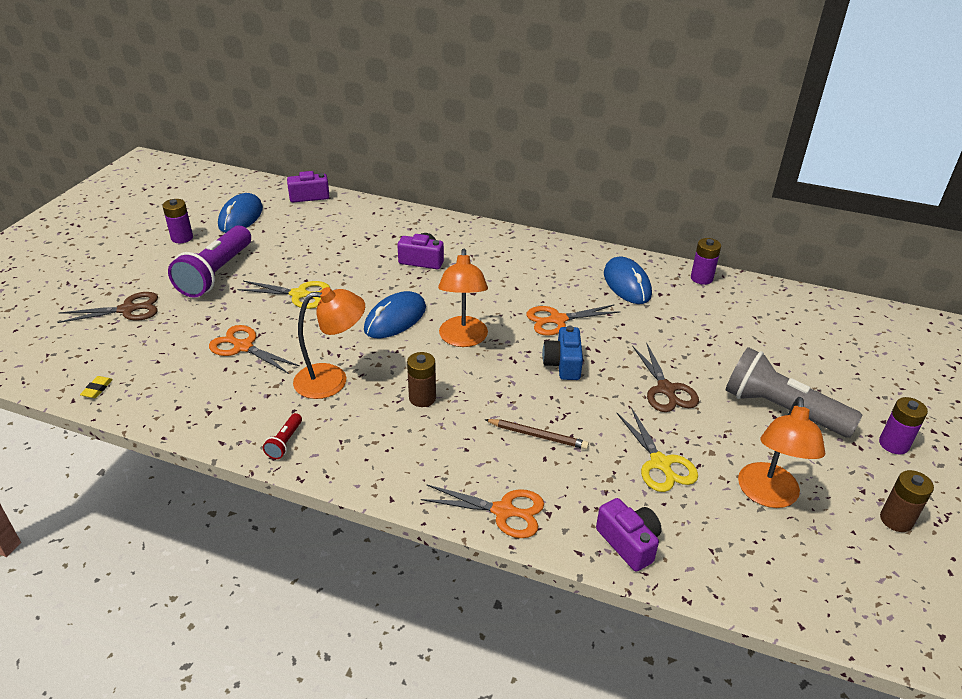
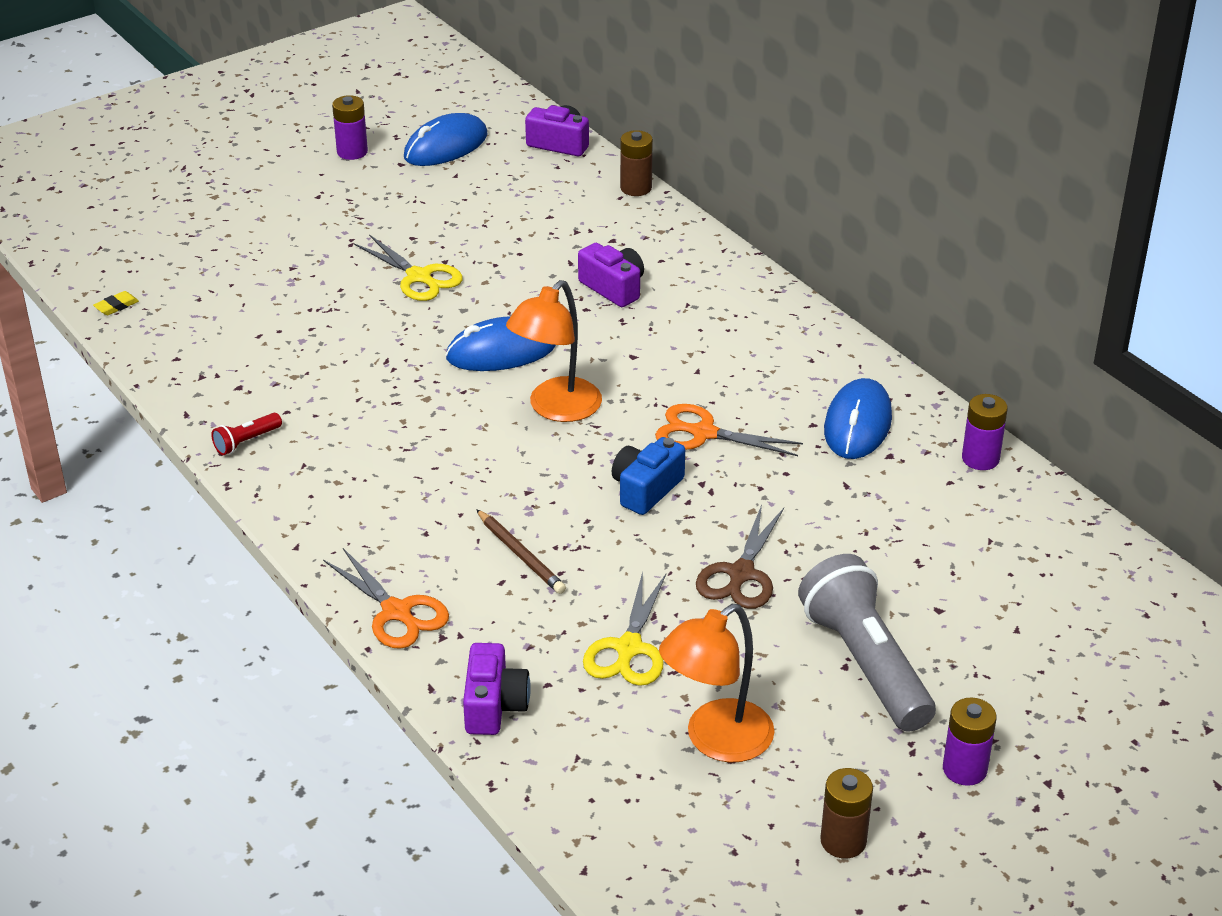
camera: 35 degrees right, 0 degrees up
brown scissors [57,292,158,323] -> none
purple flashlight [168,226,251,298] -> none
orange scissors [209,325,300,374] -> none
orange lamp [293,287,365,399] -> none
brown battery [407,352,436,407] -> brown battery moved to [620,130,653,196]

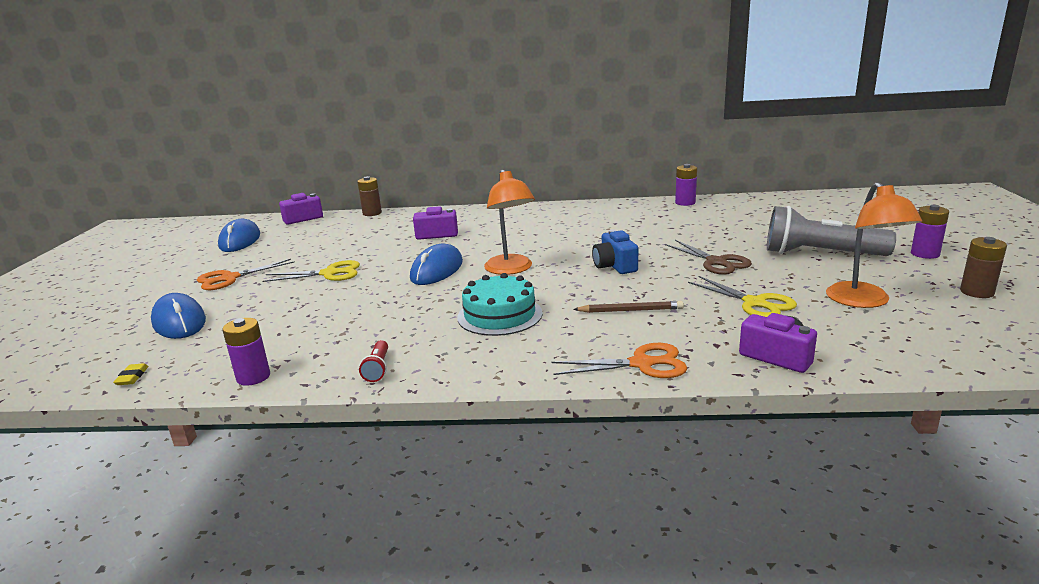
camera: 50 degrees left, 15 degrees down
purple battery [332,95,368,160] -> purple battery moved to [222,318,270,386]
orange scissors [655,404,803,456] -> orange scissors moved to [197,259,295,290]
blue mouse [824,378,892,459] -> blue mouse moved to [151,293,206,339]
none -> turquoise cake [457,273,543,336]

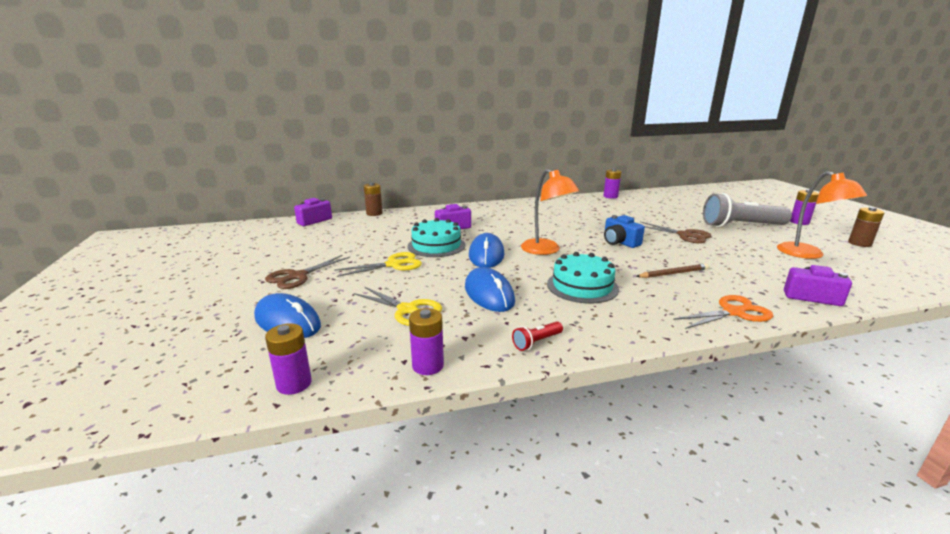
camera: 20 degrees left, 0 degrees up
yellow eraser [113,363,149,385] -> purple battery [265,323,312,395]
orange scissors [197,259,295,290] -> brown scissors [265,255,350,289]
blue mouse [218,218,260,252] -> blue mouse moved to [465,267,515,312]
red flashlight [359,340,388,382] -> red flashlight turned 75 degrees clockwise [512,322,563,351]
yellow scissors [688,276,797,317] -> yellow scissors moved to [354,287,442,326]
none -> turquoise cake [408,218,465,257]

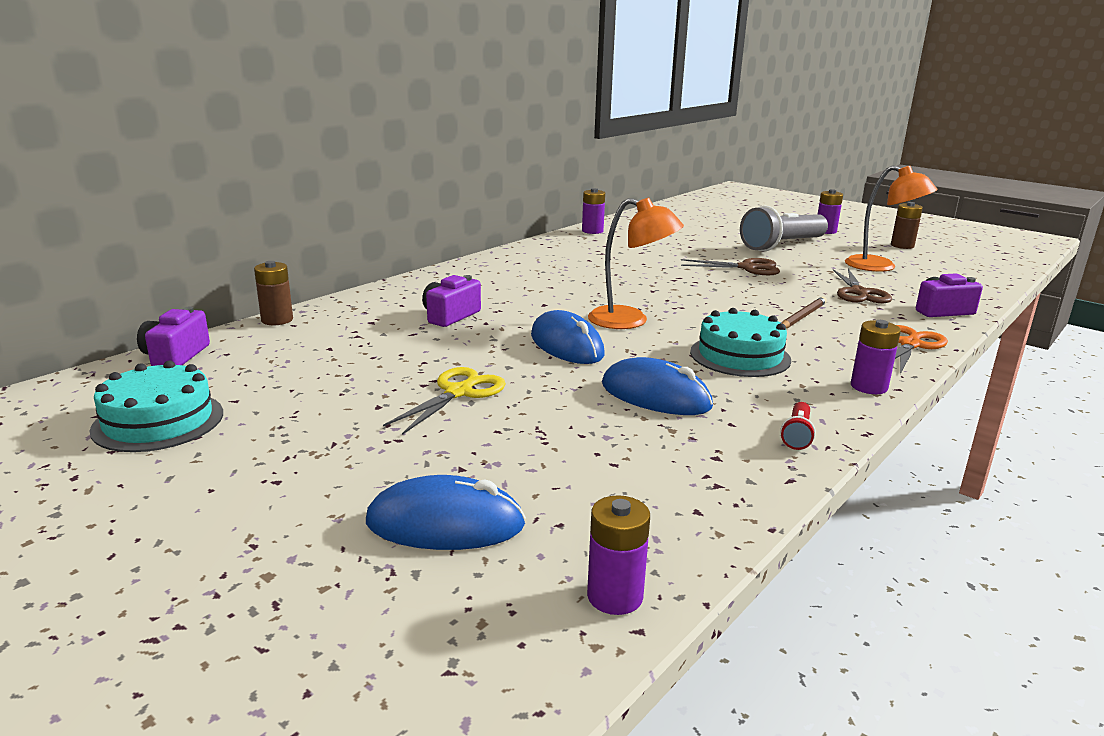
camera: 35 degrees left, 0 degrees up
brown scissors [265,255,350,289] -> brown scissors moved to [833,269,892,303]
yellow scissors [354,287,442,326] -> none
turquoise cake [408,218,465,257] -> turquoise cake moved to [90,361,223,452]
purple battery [409,308,444,375] -> purple battery moved to [851,320,901,394]
blue camera [604,215,645,248] -> none

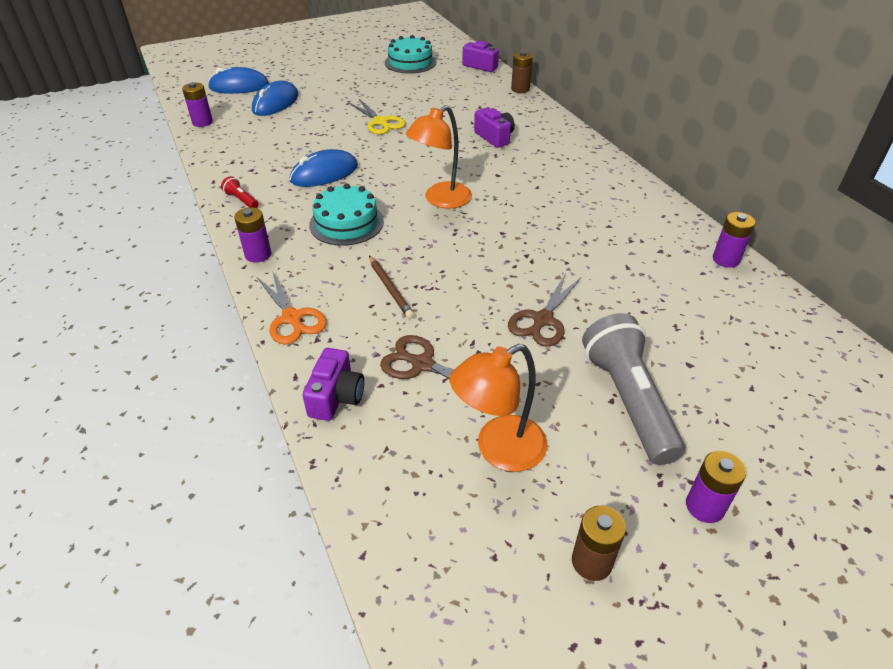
camera: 115 degrees right, 20 degrees up
blue mouse [531,310,605,364] -> blue mouse moved to [208,67,269,94]

